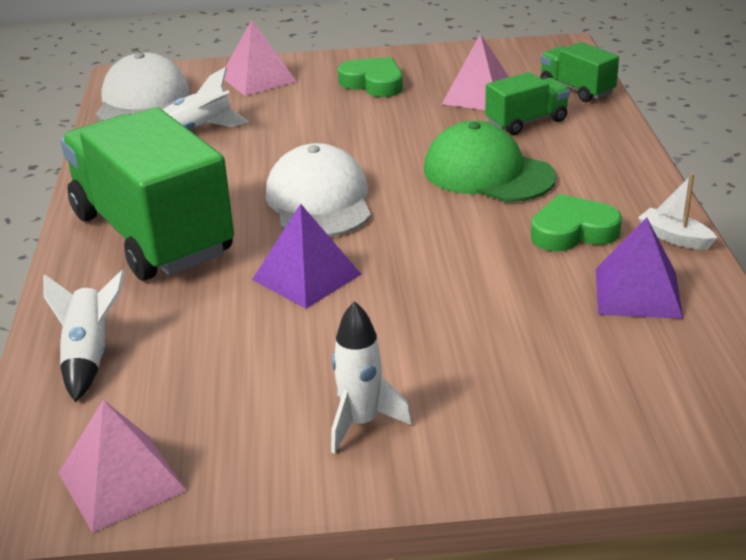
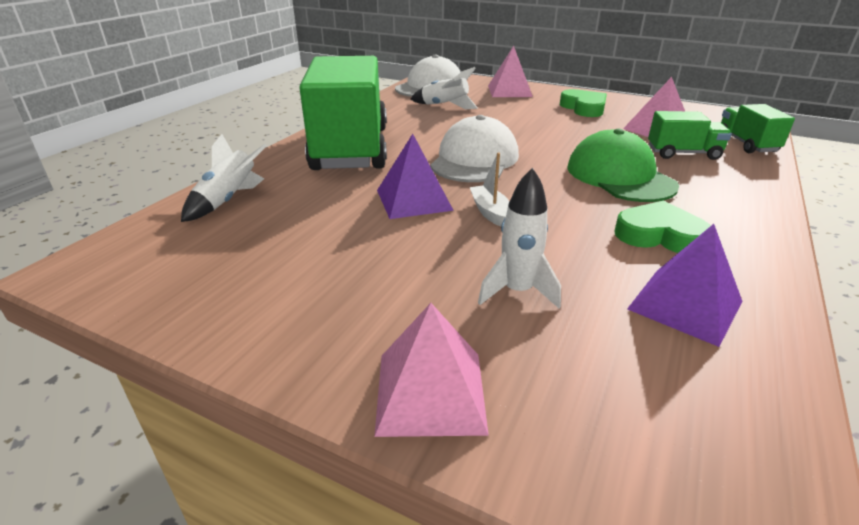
camera: 30 degrees right, 0 degrees up
pink pyramid [58,400,187,533] -> pink pyramid moved to [374,303,489,437]
white rocket [331,301,412,454] -> white rocket moved to [478,168,561,308]
white boat [638,173,717,250] -> white boat moved to [470,152,510,226]

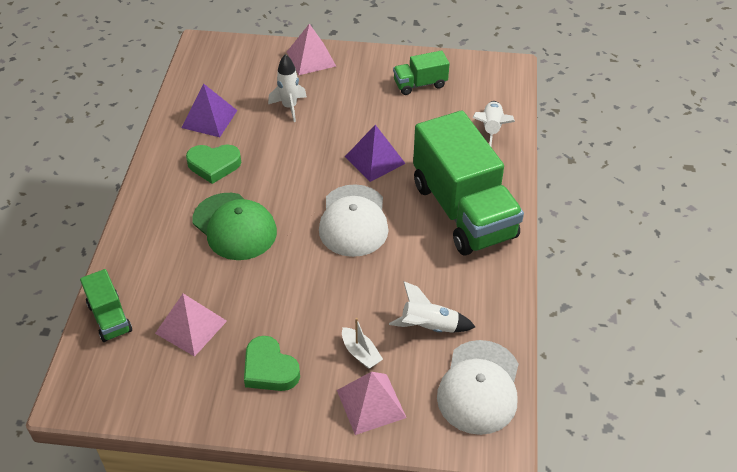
camera: 160 degrees right, 15 degrees up
white boat [470,152,510,226] -> white boat moved to [342,318,383,369]
green truck [648,111,732,160] -> green truck moved to [393,51,449,95]

